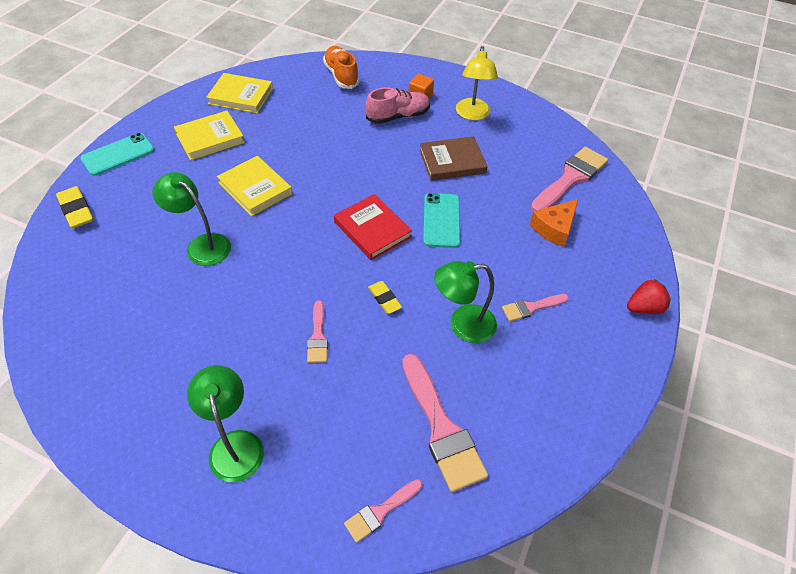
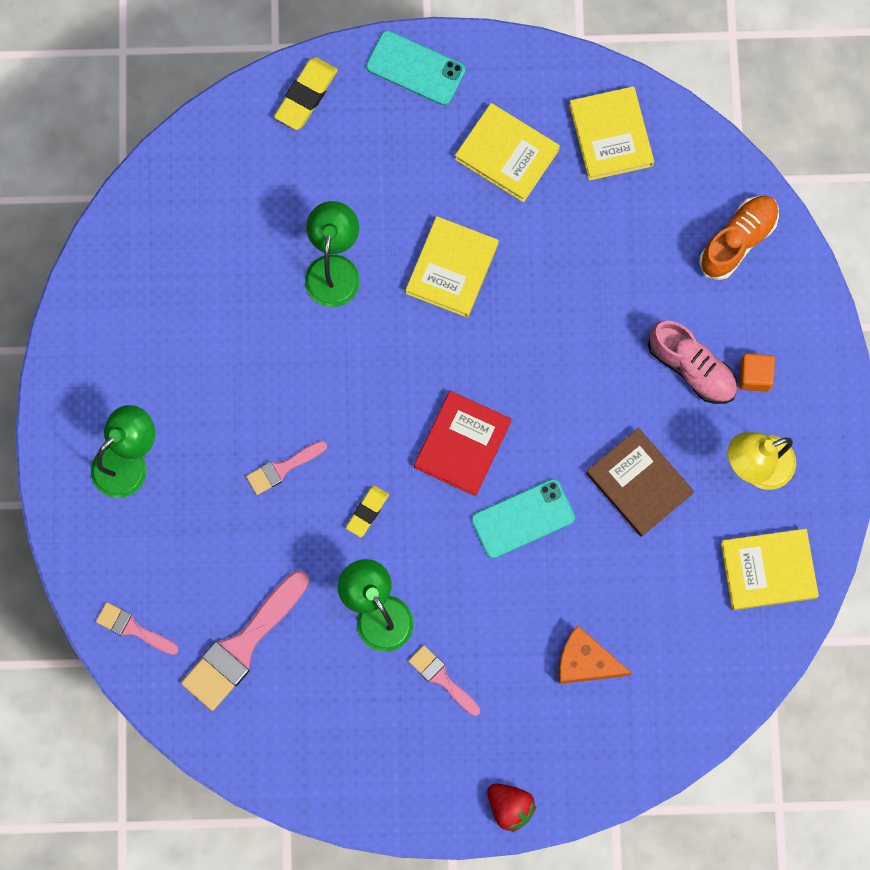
camera: 65 degrees right, 25 degrees up
pink brush [531,147,608,211] -> none
none -> yellow book [721,529,819,610]

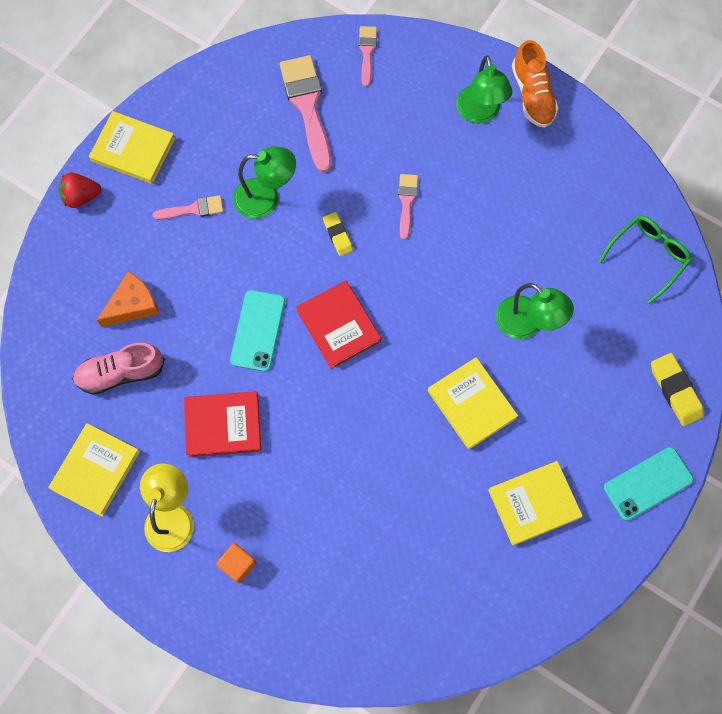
camera: 125 degrees right, 5 degrees down
pink brush [96,602,179,655] -> pink brush turned 60 degrees counterclockwise [358,26,377,87]
yellow book [569,86,654,181] -> yellow book moved to [89,111,175,184]
brown book [586,428,694,537] -> red book [184,391,261,457]
pink shoe [648,320,737,404] -> pink shoe moved to [72,343,165,395]
orange shoe [699,196,779,280] -> orange shoe moved to [512,40,559,128]
none -> green glasses [598,216,692,304]

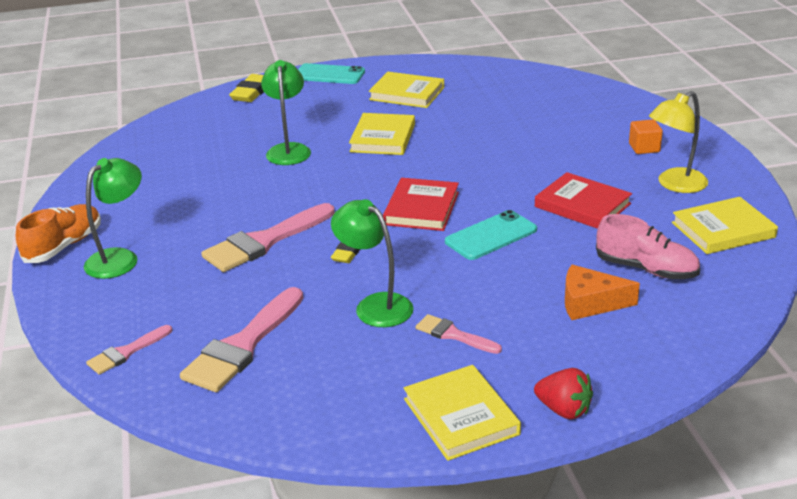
camera: 135 degrees left, 40 degrees down
pink brush [398,174,418,240] -> pink brush [201,203,334,272], size x1.88
green glasses [598,216,692,304] -> none

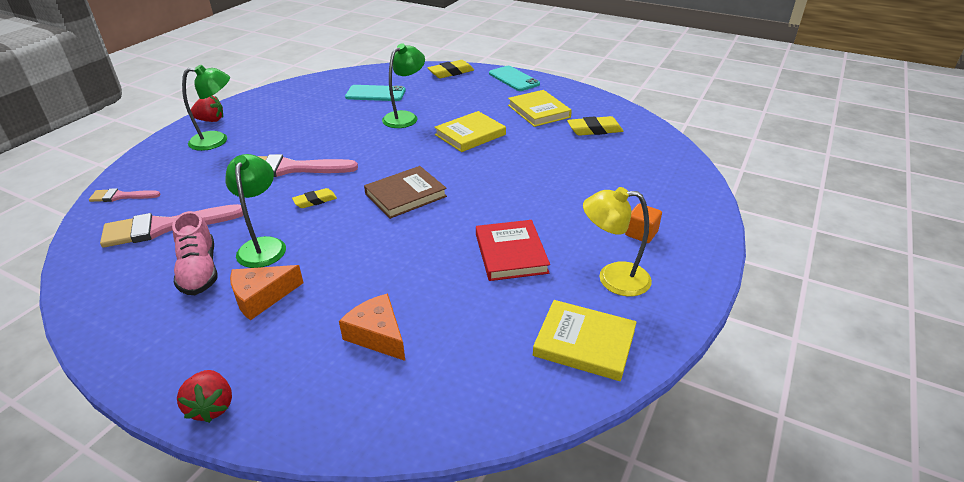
camera: 40 degrees right, 5 degrees up
orange shoe [16,204,101,263] -> red strawberry [191,96,223,122]
red book [383,178,459,231] -> brown book [364,166,447,219]
yellow book [403,365,521,461] -> none
pink brush [416,314,502,354] -> orange cheese [230,265,303,320]
turquoise phone [445,210,537,260] -> turquoise phone moved to [345,85,406,101]
pink shoe [596,214,700,279] -> pink shoe moved to [172,211,218,295]
none -> yellow eraser [567,116,623,136]

